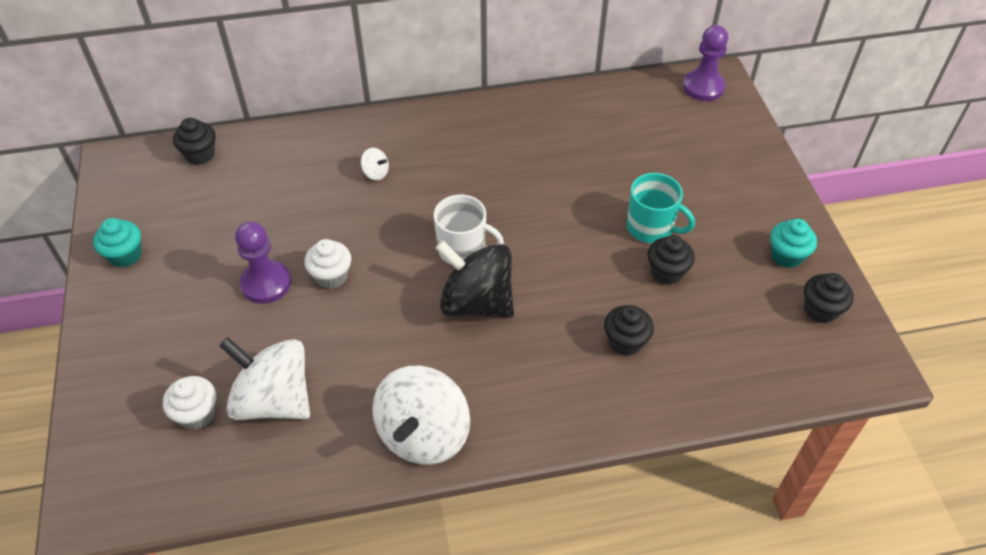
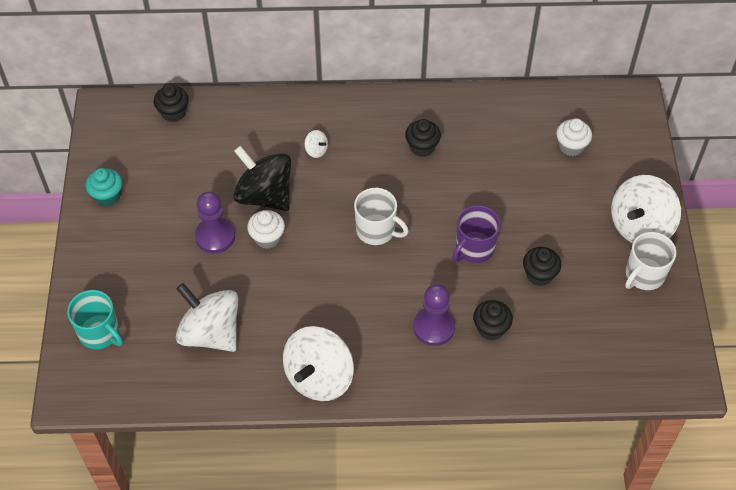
camera: 10 degrees right, 5 degrees up
white cupcake [163,376,216,430] -> white cupcake moved to [556,118,592,156]
black spinning top [435,241,514,318] -> black spinning top moved to [233,146,291,211]
turquoise mug [627,173,695,243] -> turquoise mug moved to [67,290,123,349]
purple pawn [683,25,728,101] -> purple pawn moved to [413,284,455,346]
turquoise cupcake [770,219,817,268] -> white mug [625,232,676,290]
black cupcake [804,273,854,323] -> black cupcake moved to [405,119,441,157]
none -> purple mug [452,205,501,263]
none -> white spinning top [611,175,681,243]

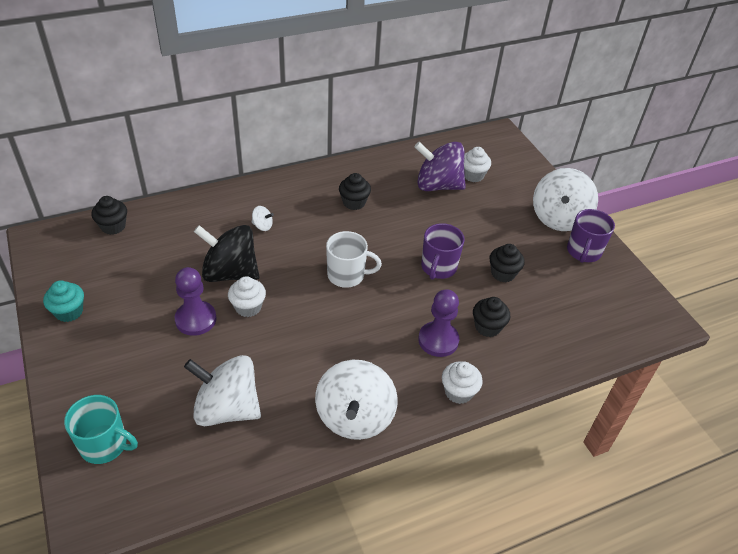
camera: 25 degrees left, 10 degrees down
white mug [625,232,676,290] -> purple mug [567,209,615,263]
none -> purple spinning top [414,142,466,191]
none -> white cupcake [442,362,483,404]

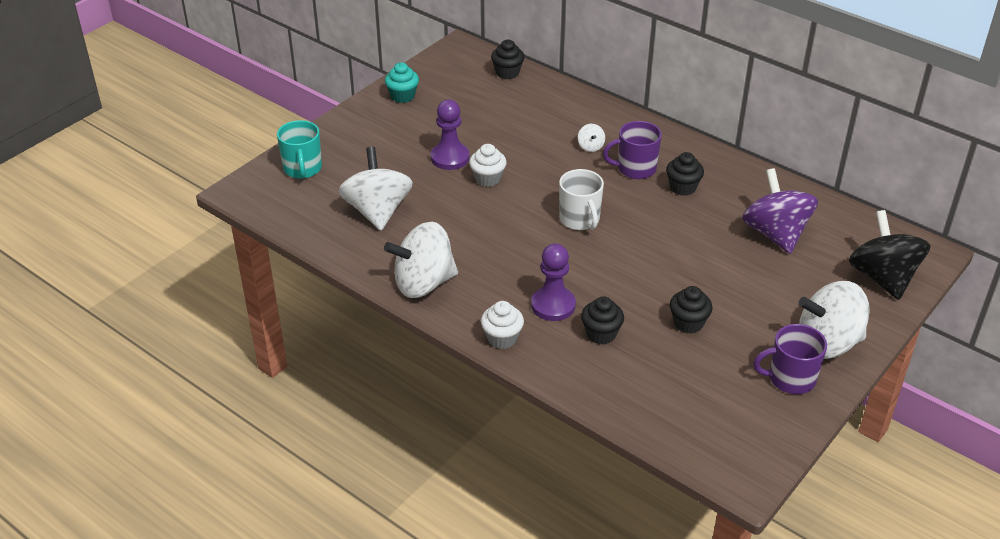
camera: 65 degrees right, 5 degrees down
black spinning top [194,225,259,282] -> black spinning top moved to [849,210,931,300]
purple mug [421,223,465,280] -> purple mug moved to [603,121,662,179]
white cupcake [464,147,491,182] -> none

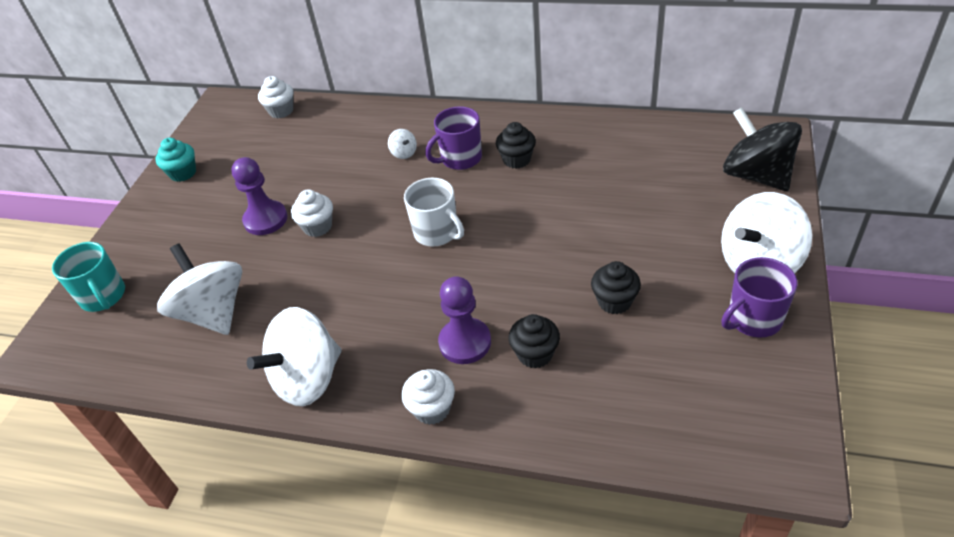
camera: 20 degrees left, 5 degrees up
black cupcake [491,40,525,79] -> white cupcake [258,76,293,119]
purple spinning top [742,168,818,254] -> none

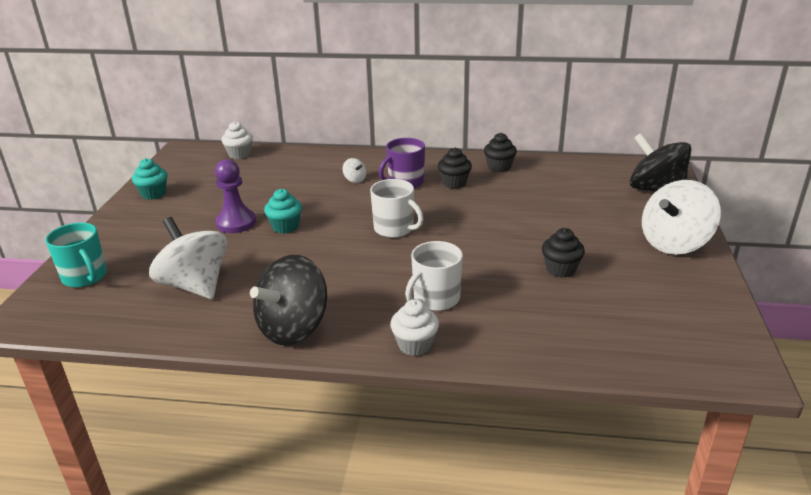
camera: 10 degrees left, 15 degrees down
white spinning top [247,307,342,406] -> black spinning top [250,255,327,346]
white cupcake [291,189,333,237] -> turquoise cupcake [264,189,302,234]
purple pawn [438,276,491,364] -> white mug [405,241,463,311]
black cupcake [508,314,560,369] -> black cupcake moved to [484,133,517,172]
purple mug [721,257,798,338] -> none

